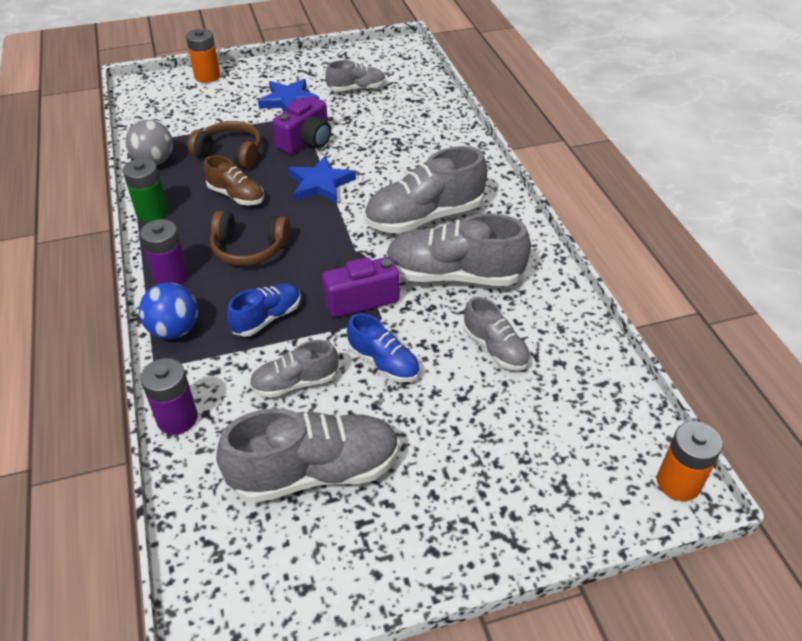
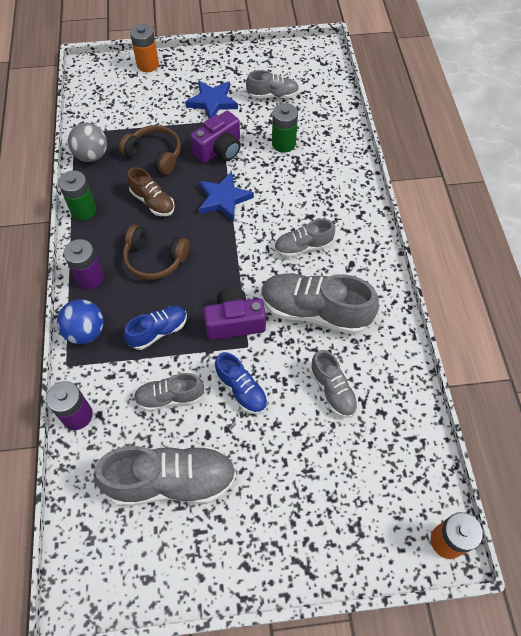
camera: 10 degrees right, 15 degrees up
grey shoe [365,146,487,234] -> grey shoe [274,219,335,258], size x0.56
none -> green battery [272,103,298,153]

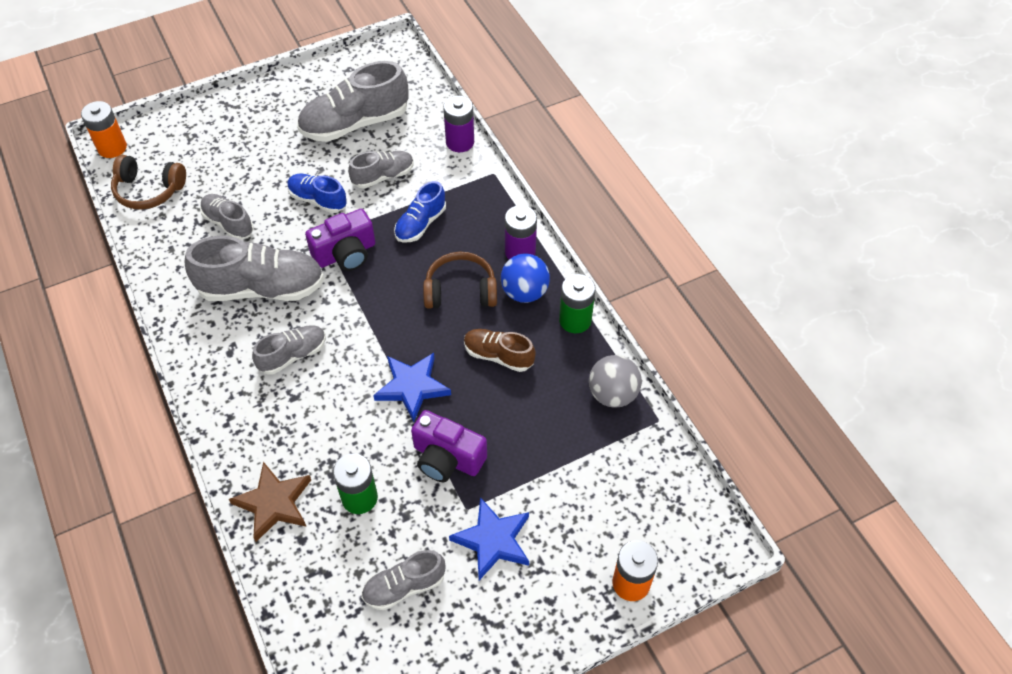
camera: 160 degrees right, 5 degrees down
blue ball [57,299,104,344] -> blue ball moved to [501,253,550,303]
brown headphones [119,125,181,175] -> brown headphones moved to [111,155,186,210]
purple camera [190,111,241,163] -> purple camera turned 90 degrees counterclockwise [411,410,487,482]
none -> brown star [229,462,311,542]

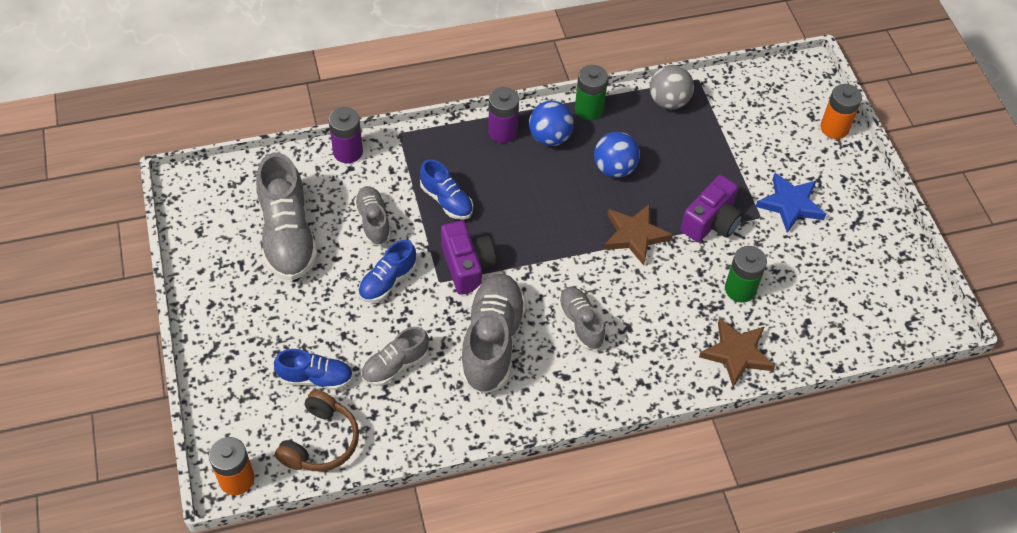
camera: 80 degrees left, 0 degrees up
grey shoe [361,550,446,610] -> none
blue star [373,353,451,422] -> brown star [604,204,673,265]
brown headphones [423,252,497,309] -> none
brown shoe [464,329,536,372] -> blue ball [594,132,640,178]
none -> blue shoe [274,349,353,390]

